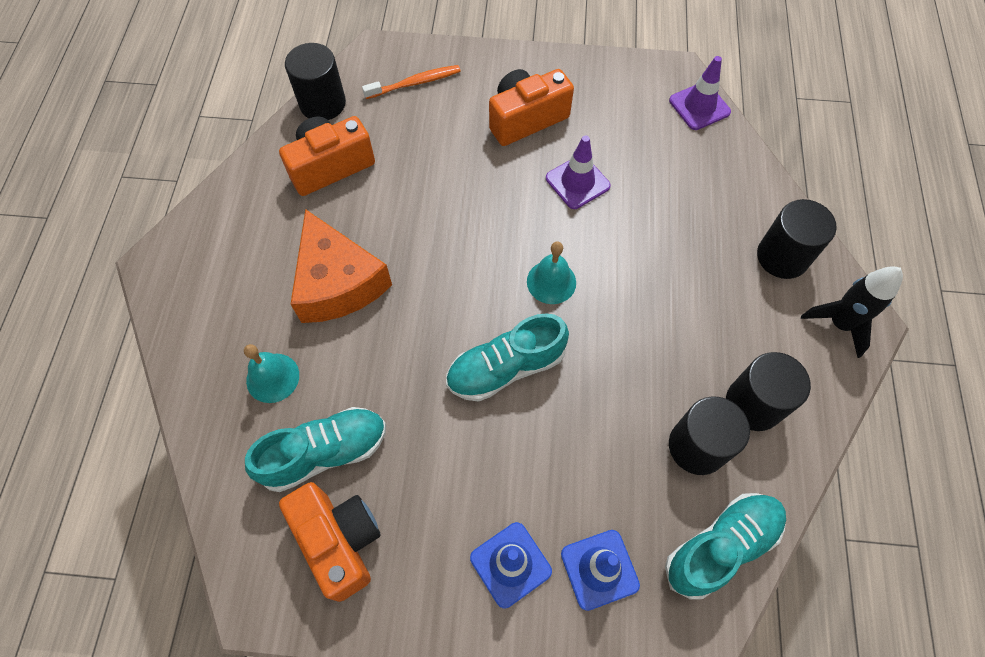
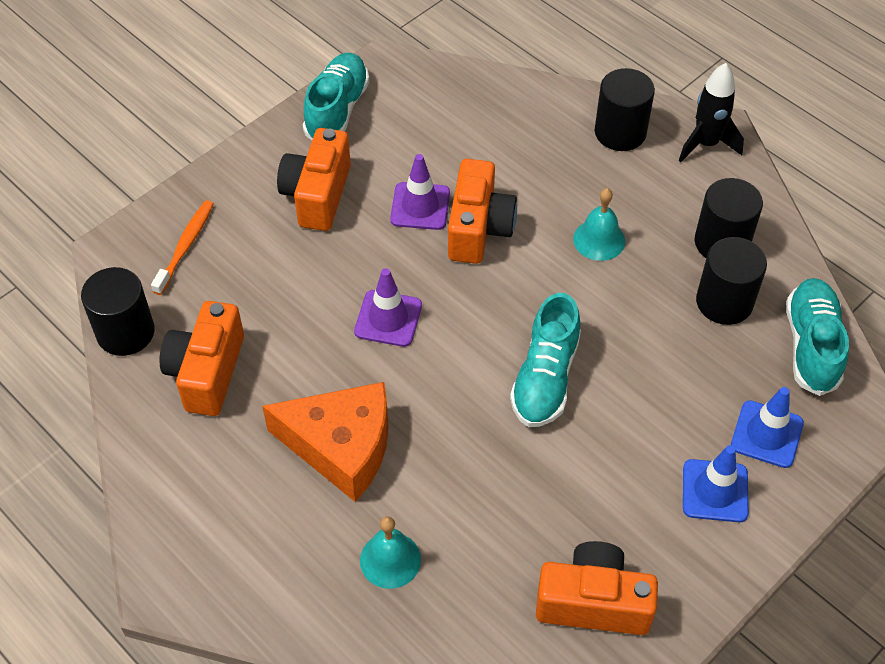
camera: 50 degrees left, 10 degrees down
turquoise shoe [245,407,386,492] -> turquoise shoe moved to [303,53,370,140]
turquoise bell [527,242,576,304] -> turquoise bell moved to [573,188,625,261]
purple traffic cone [669,56,731,130] -> purple traffic cone moved to [354,268,422,347]
none -> orange camera [448,159,517,264]

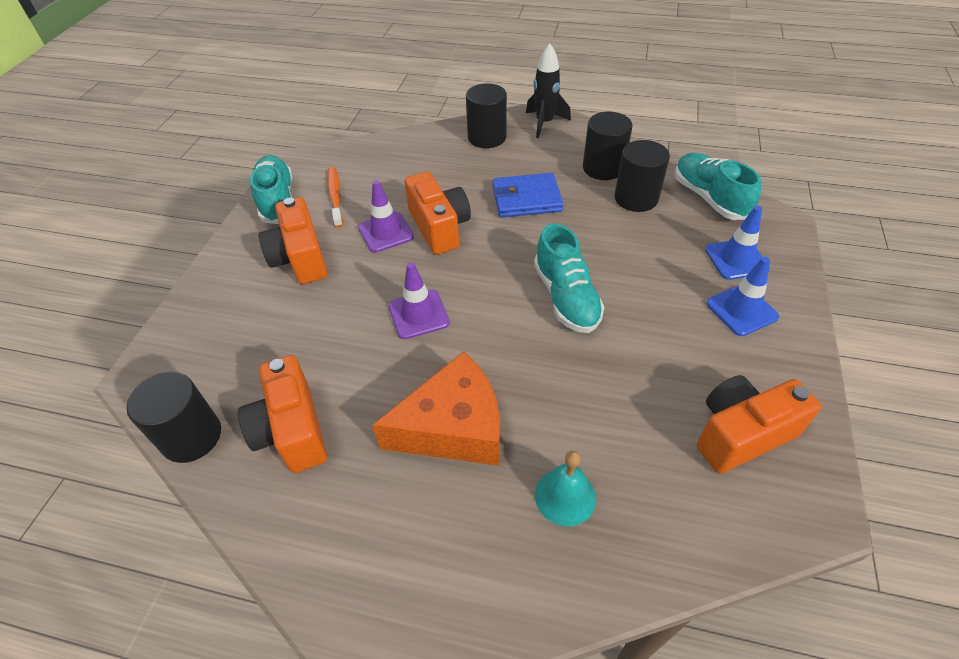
camera: 30 degrees left, 5 degrees down
orange toothbrush [151,200,214,295] -> orange toothbrush moved to [328,167,343,228]
turquoise bell [573,188,625,261] -> blue wallet [493,173,563,218]

